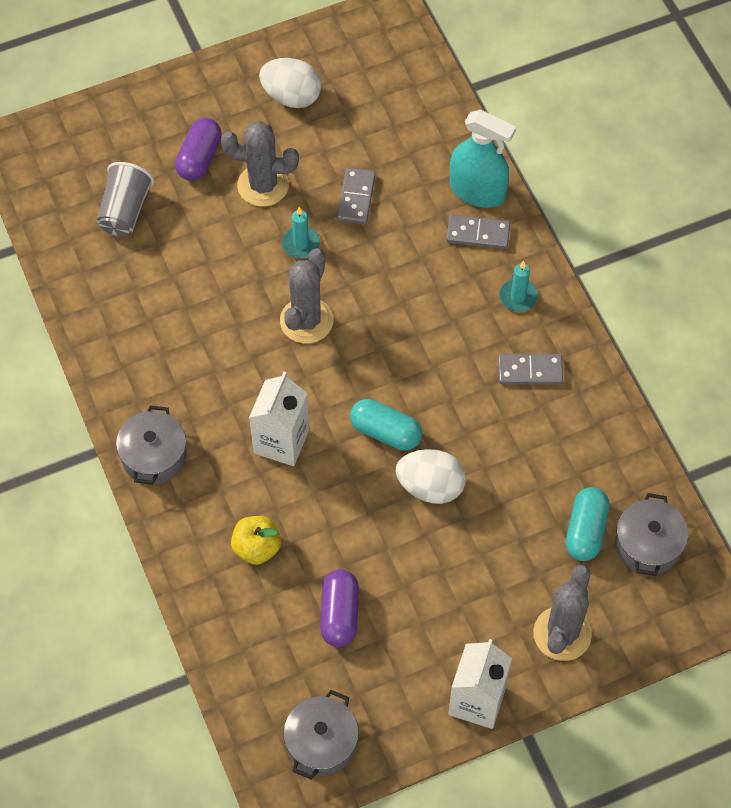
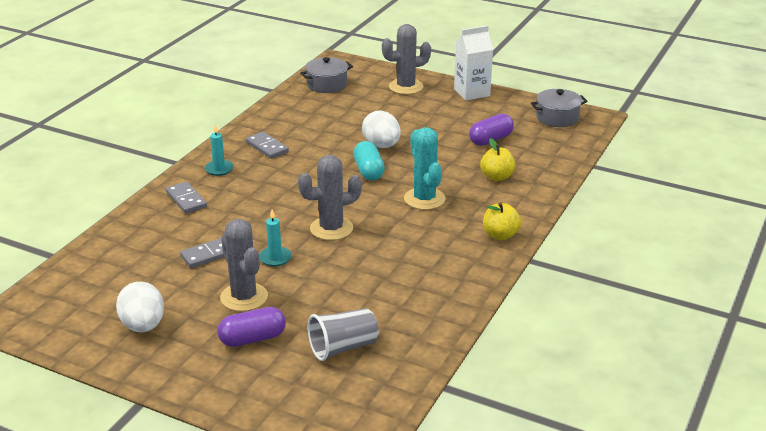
camera: 130 degrees left, 30 degrees down
grey pot [116,405,187,485] -> yellow apple [483,202,521,240]
white carton [249,371,309,466] -> turquoise cactus [404,127,445,210]
turquoise spray bottle [450,110,516,208] -> none
turquoise capsule [566,487,610,561] -> none

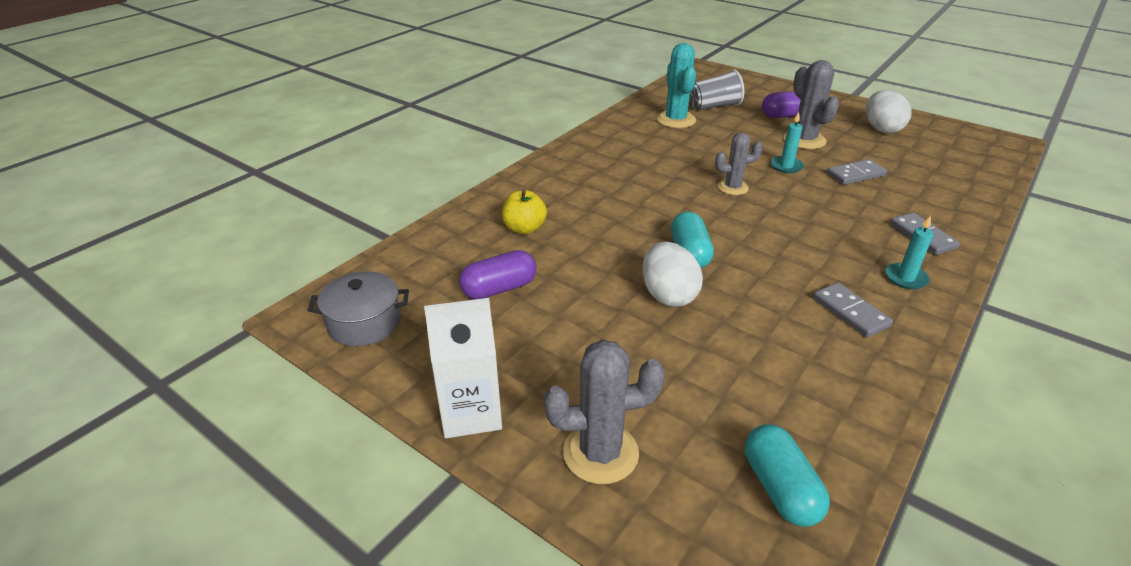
camera: 170 degrees left, 5 degrees up
grey cactus [298,155,362,240] -> grey cactus [715,132,763,195], size x0.65
grey pot [300,57,353,93] -> turquoise capsule [745,424,830,527]
turquoise cactus [404,127,445,210] -> turquoise cactus moved to [656,43,696,128]
yellow apple [483,202,521,240] -> none

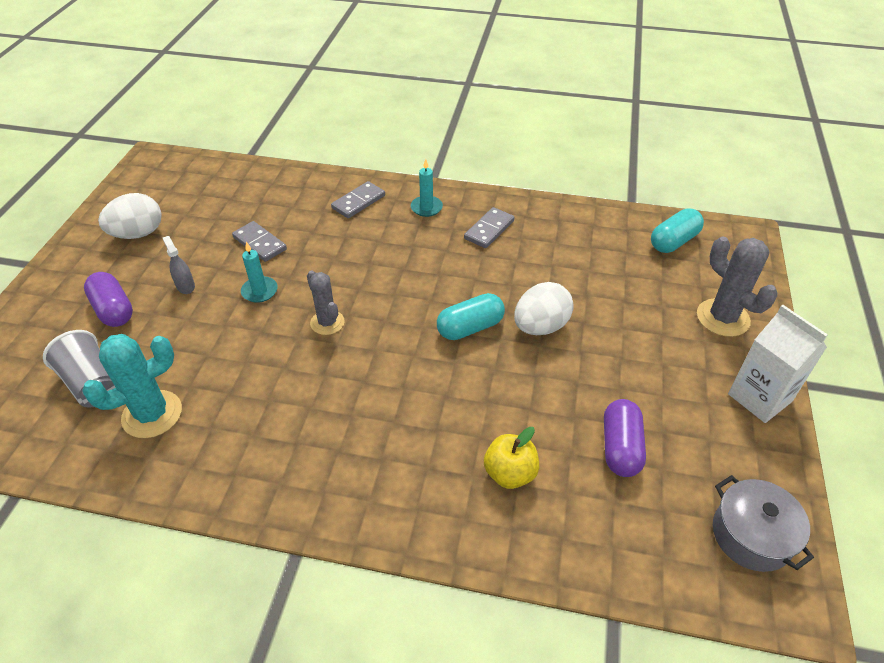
camera: 115 degrees left, 10 degrees up
purple capsule [459,250,537,299] -> purple capsule turned 60 degrees clockwise [604,399,646,477]
grey cactus [783,60,839,149] -> grey spray bottle [163,236,195,294]

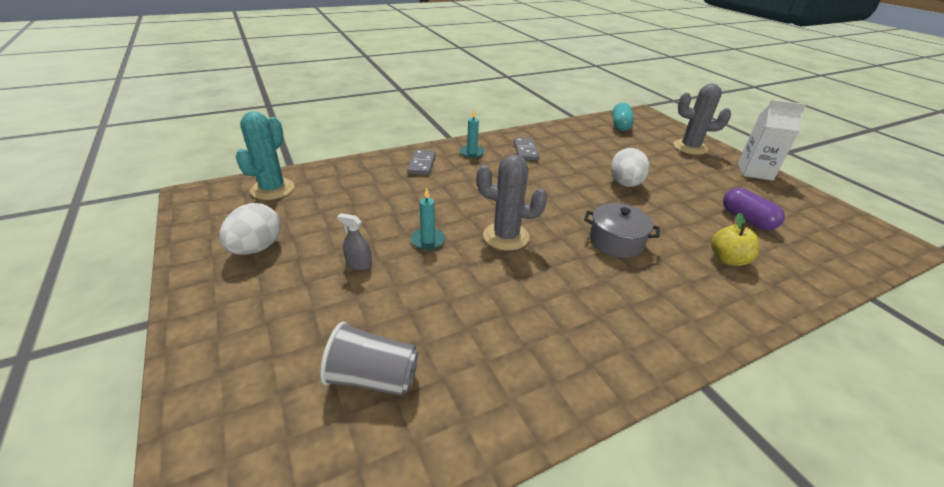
camera: 40 degrees left, 10 degrees down
turquoise cactus [82,334,182,438] -> turquoise cactus moved to [236,111,294,200]
purple capsule [84,272,133,327] -> none
grey domino [232,221,287,262] -> none
grey cactus [307,271,345,335] -> grey cactus [476,154,547,251], size x1.53
turquoise capsule [437,293,505,340] -> none
grey pot [713,475,814,572] -> grey pot moved to [584,203,660,258]

